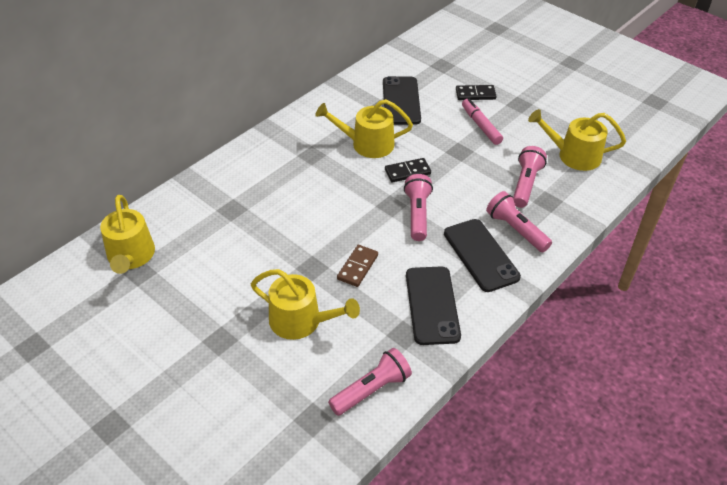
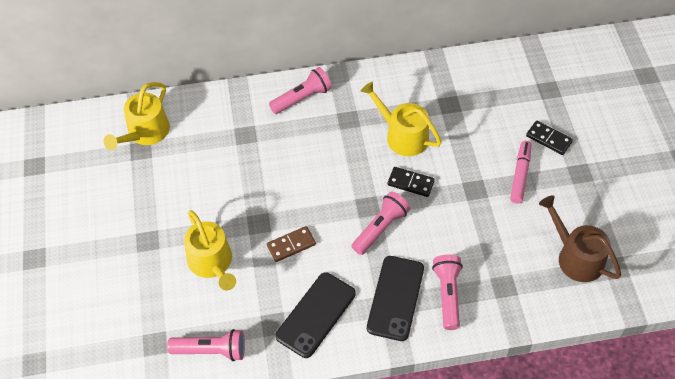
camera: 40 degrees right, 10 degrees up
black phone [383,76,421,125] -> none
pink flashlight [513,146,547,208] -> pink flashlight moved to [269,67,332,114]
yellow watering can [528,109,626,171] -> brown watering can [539,195,621,282]

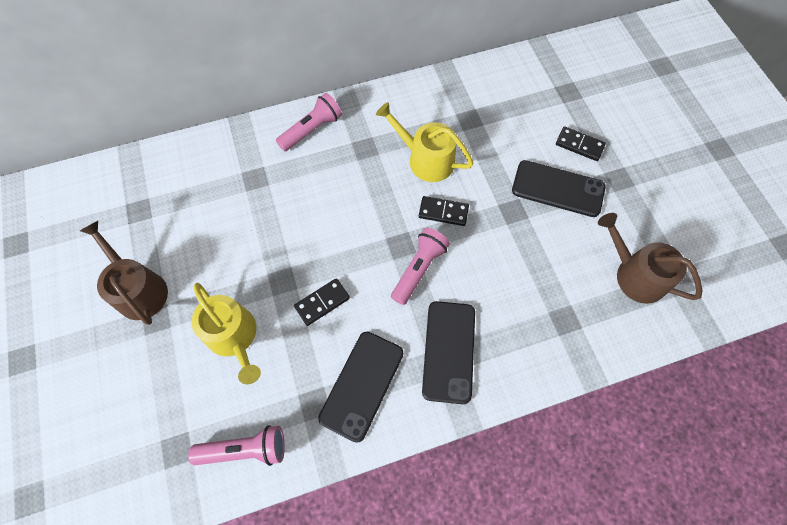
camera: 10 degrees left, 10 degrees up
yellow watering can [103,82,170,150] -> none
brown domino [267,226,316,262] -> black domino [294,278,350,326]
pink flashlight [432,255,463,330] -> none
pink marker [510,141,531,204] -> black phone [512,160,606,217]
none -> brown watering can [80,221,168,325]

